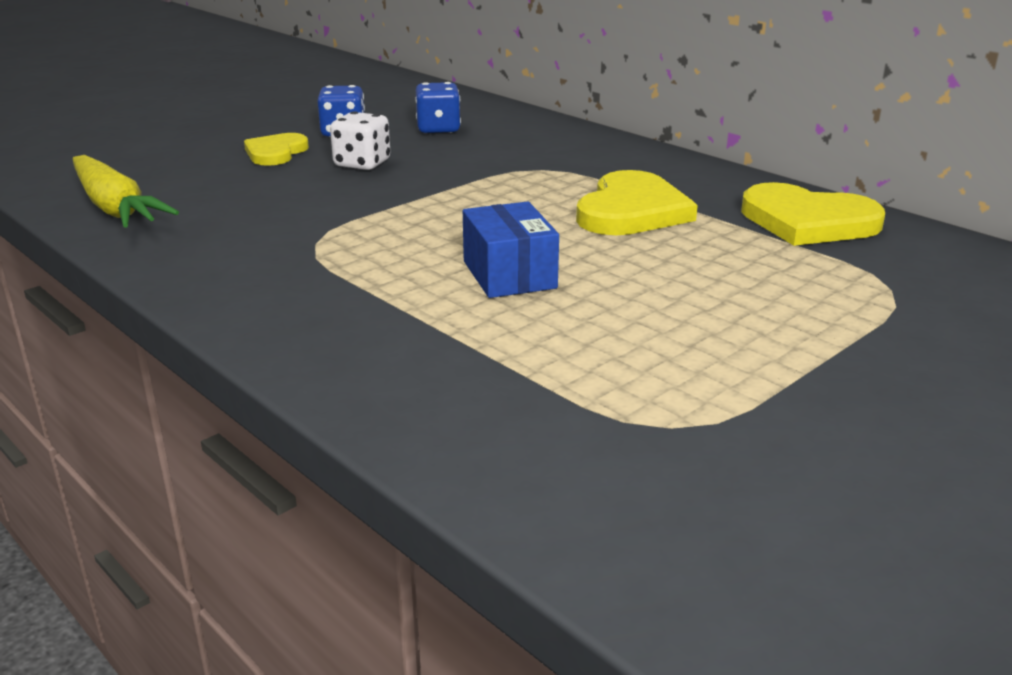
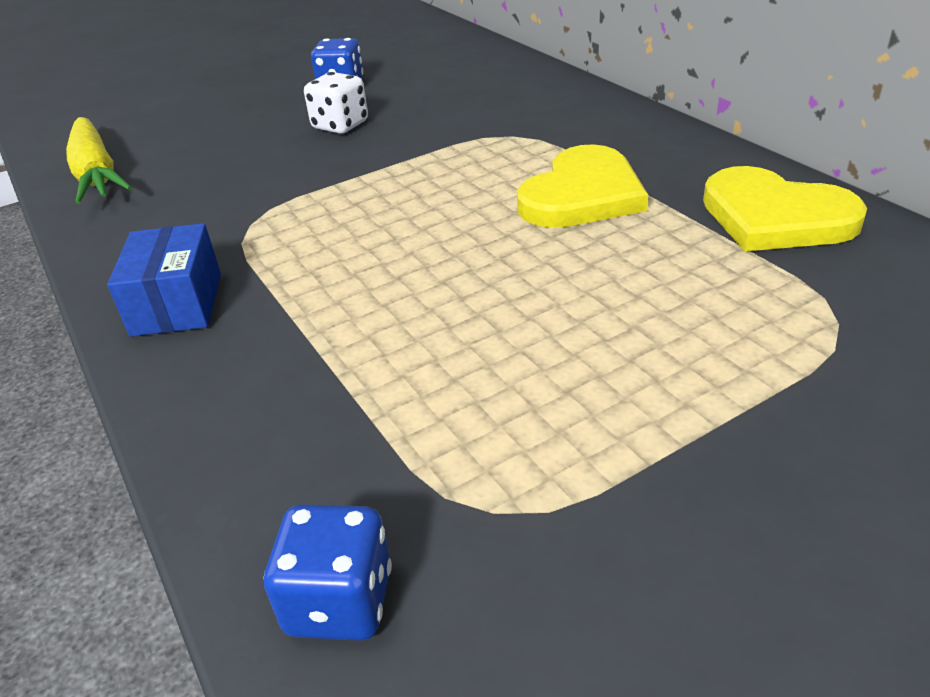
camera: 15 degrees right, 10 degrees up
yellow heart [244,133,309,166] -> none
blue dice [415,82,461,133] -> blue dice moved to [264,504,392,641]
blue box [463,202,559,298] -> blue box moved to [107,223,221,337]

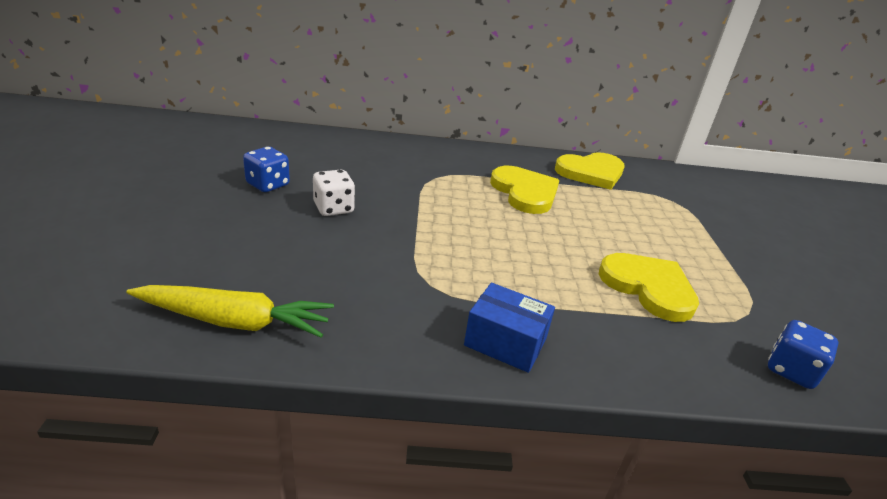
camera: 65 degrees left, 5 degrees down
none -> yellow heart [599,253,699,322]

